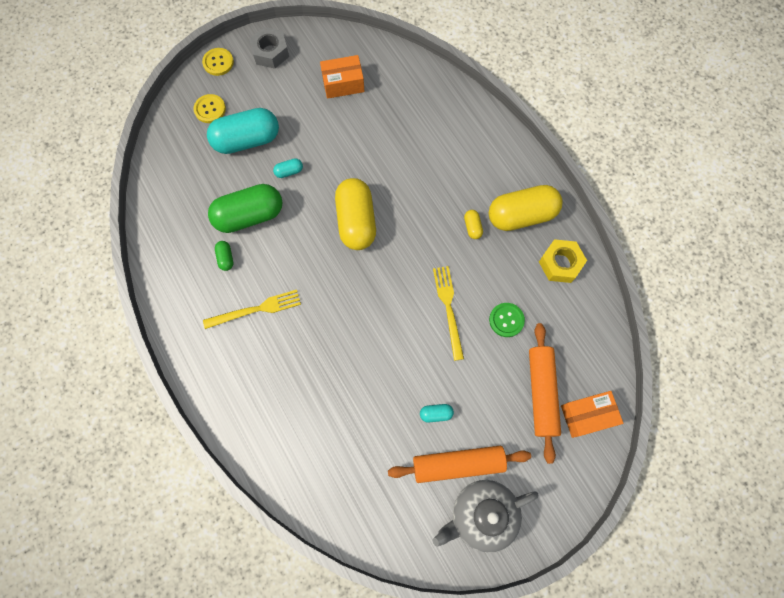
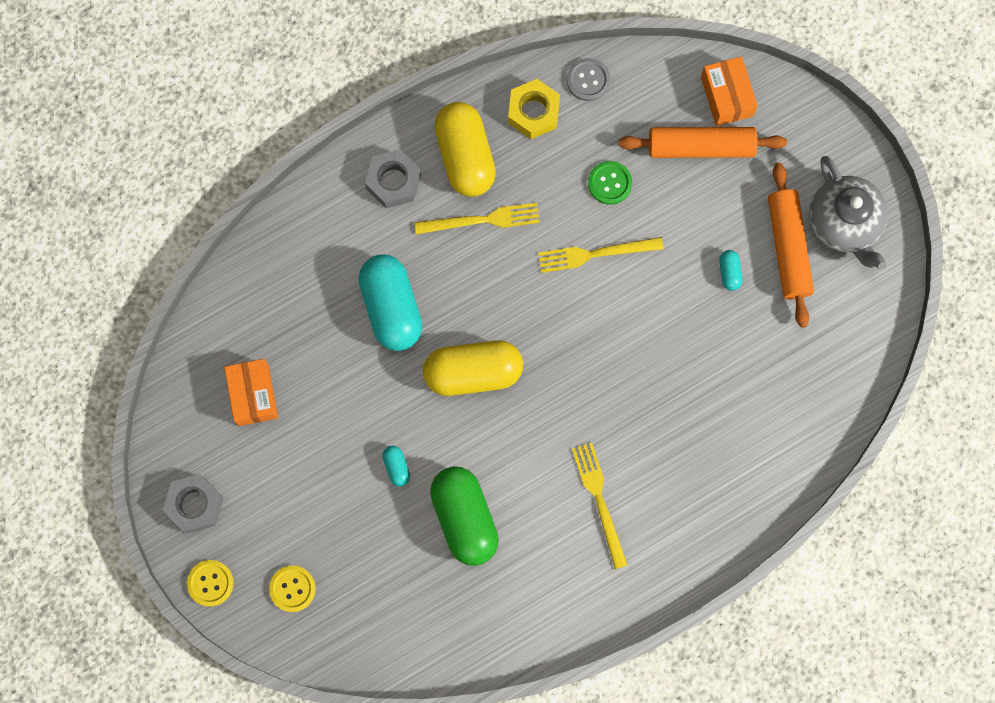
camera: 90 degrees left, 5 degrees up
turquoise capsule [207,108,279,154] -> turquoise capsule moved to [359,254,422,351]
green capsule [215,241,233,271] -> none
yellow capsule [464,210,483,239] -> yellow fork [414,203,540,234]
none -> grey nut [365,149,421,209]
none -> grey button [567,58,610,101]

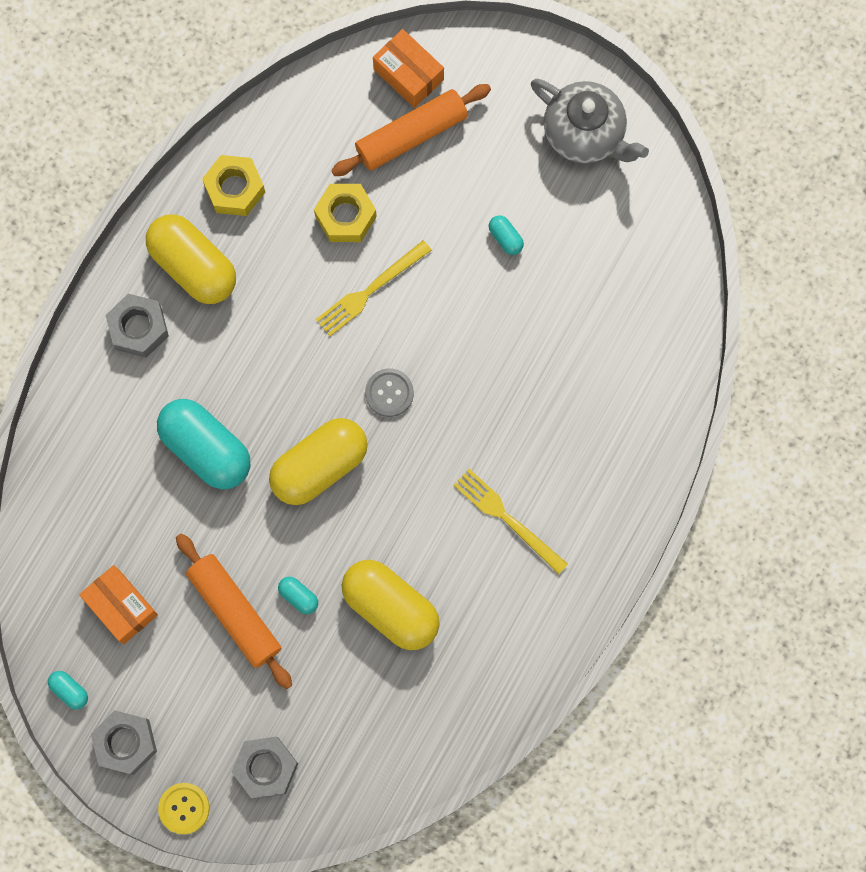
camera: 30 degrees left, 0 degrees up
yellow button [269,565,316,612] -> grey nut [232,737,298,799]
yellow fork [414,203,540,234] -> none
green capsule [430,466,499,566] -> yellow capsule [342,560,440,650]
grey button [567,58,610,101] -> grey button moved to [365,368,414,417]
green button [588,161,632,205] -> yellow nut [314,184,377,242]
orange rolling pin [768,163,814,328] -> orange rolling pin moved to [176,534,292,689]
none -> turquoise capsule [48,671,88,709]

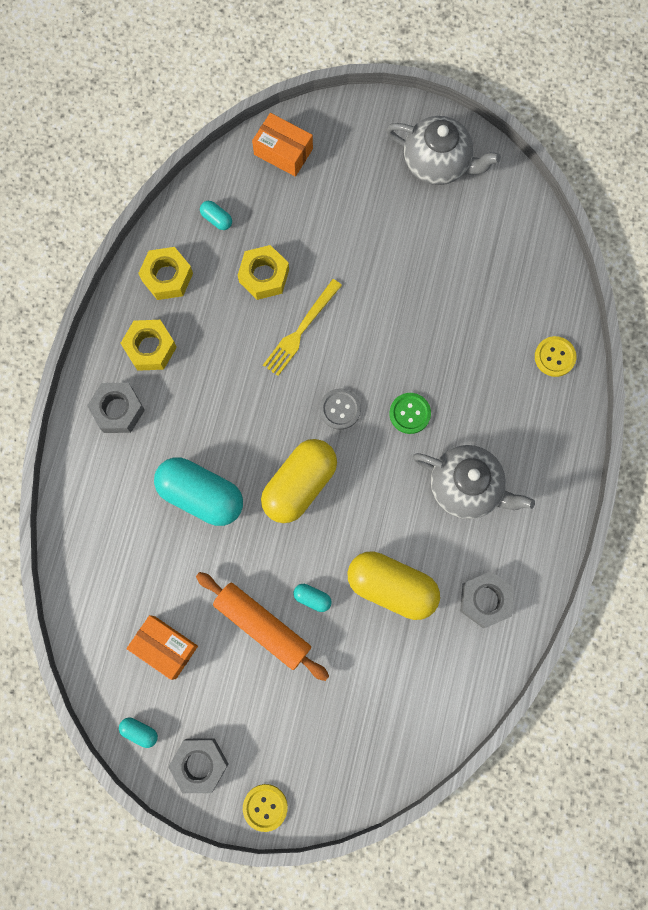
camera: 15 degrees left, 0 degrees up
yellow capsule [146,214,236,304] -> yellow nut [120,320,177,371]
grey nut [232,737,298,799] -> grey nut moved to [460,571,514,628]
orange rolling pin [331,84,491,176] -> none
yellow fork [454,469,568,574] -> grey teapot [413,445,535,519]
turquoise capsule [489,215,524,255] -> turquoise capsule moved to [200,201,232,230]
none -> green button [389,393,431,434]
none -> yellow button [535,336,576,377]

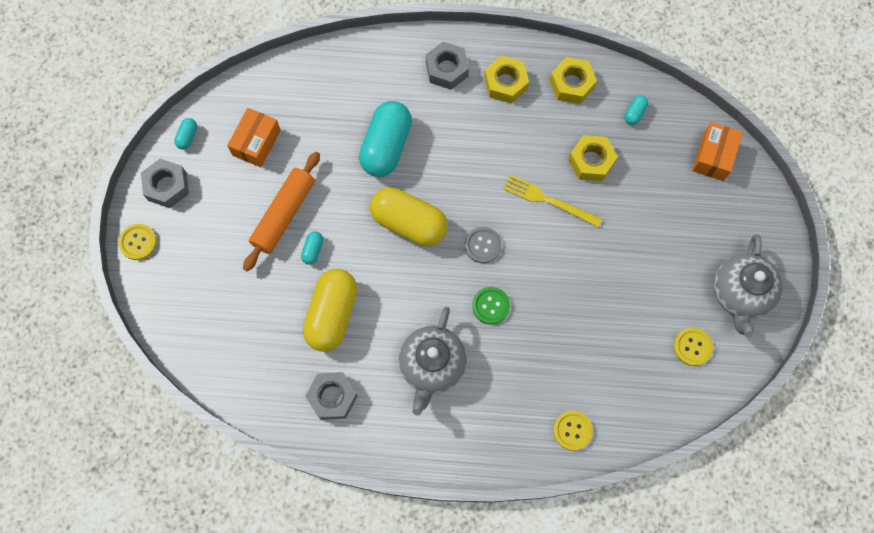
camera: 80 degrees right, 5 degrees down
none -> yellow button [674,328,713,366]

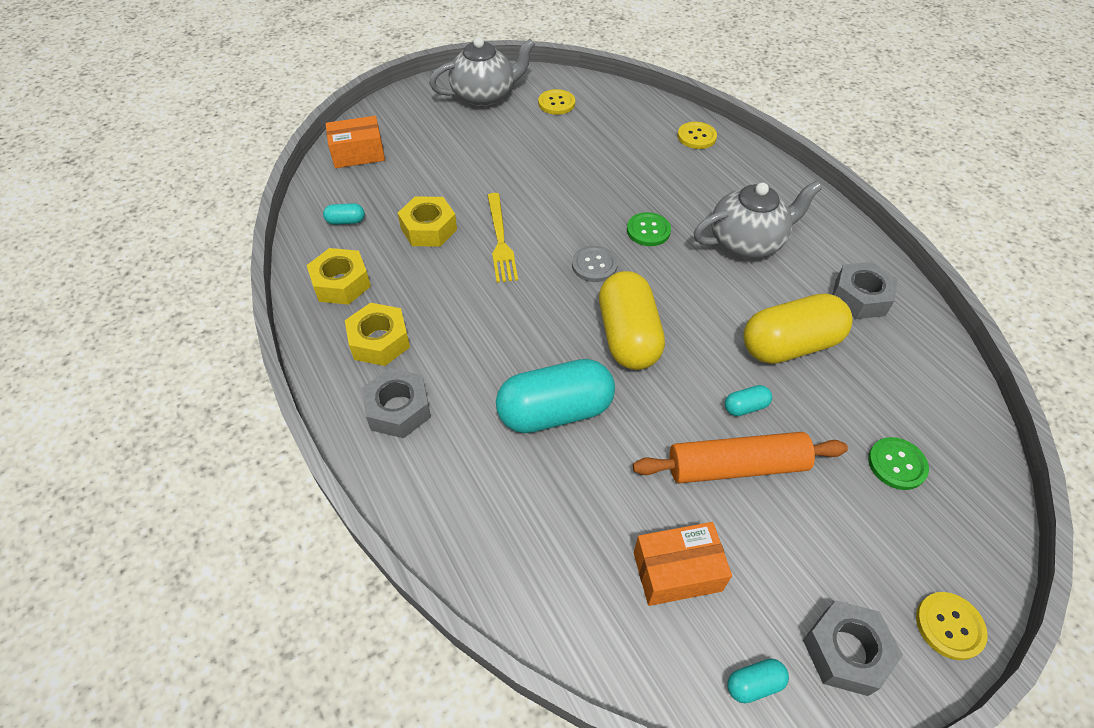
camera: 125 degrees left, 20 degrees down
none -> green button [868,437,929,490]

